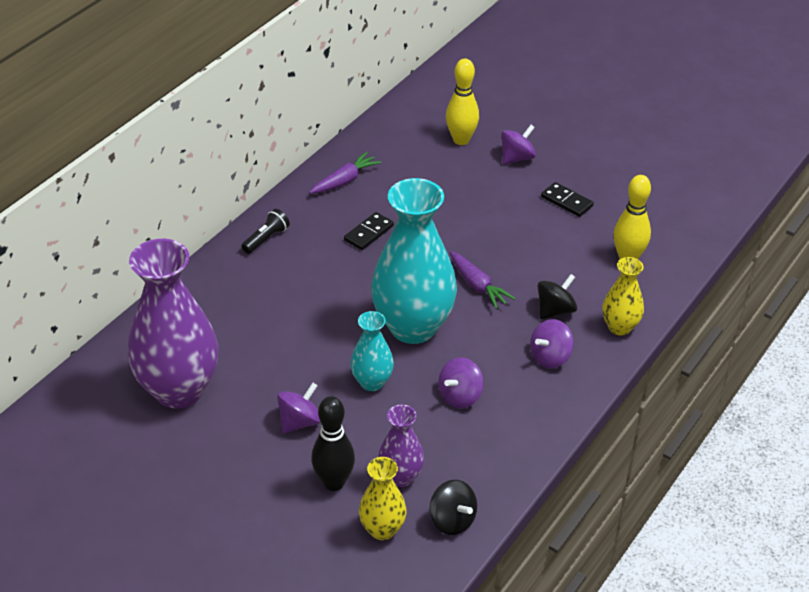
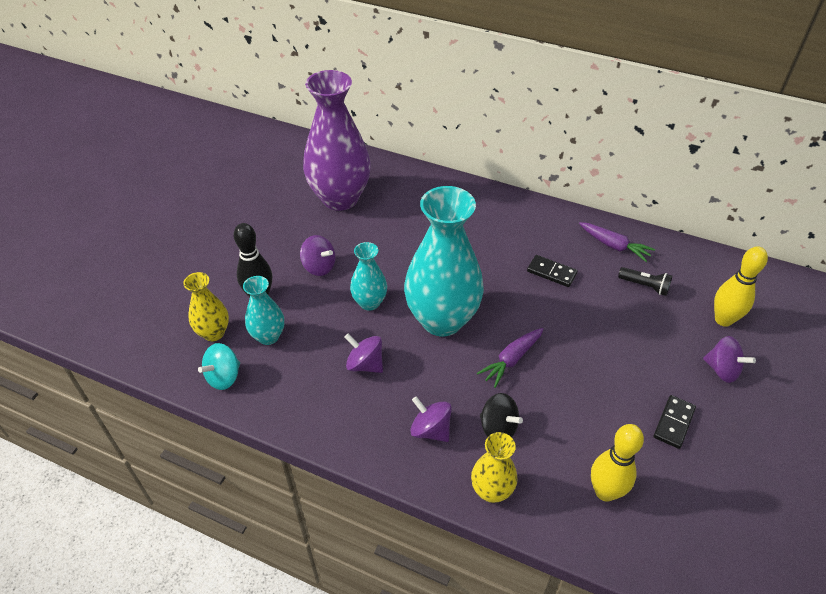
camera: 80 degrees right, 5 degrees up
black flashlight [241,209,290,254] -> black flashlight moved to [618,267,672,296]
purple vase [378,405,424,487] -> turquoise vase [243,276,284,345]
black spinning top [429,480,477,535] -> turquoise spinning top [198,343,240,390]

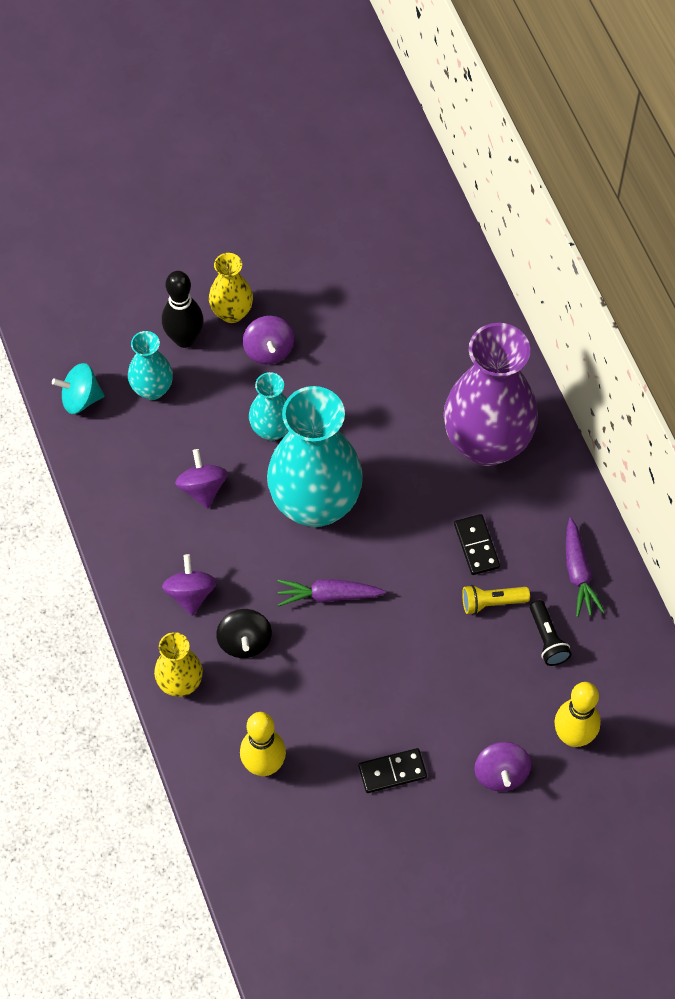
camera: 45 degrees right, 15 degrees up
yellow vase [183,272,229,341] -> yellow vase moved to [209,253,253,323]
purple vase [303,70,371,211] -> purple vase moved to [444,323,538,466]
none -> yellow flashlight [462,585,530,615]

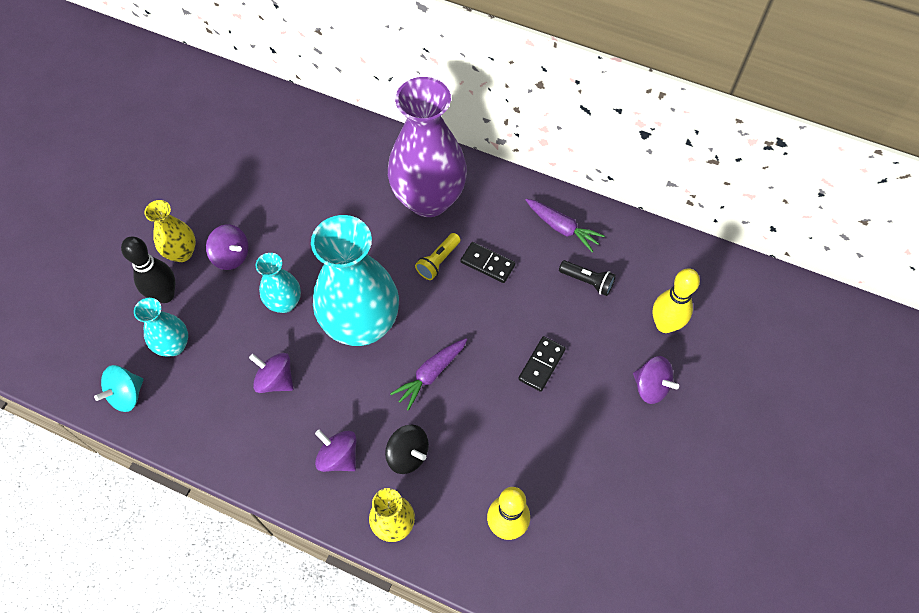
camera: 45 degrees left, 0 degrees up
black domino [358,748,427,793] -> black domino moved to [518,336,566,392]
yellow flashlight [462,585,530,615] -> yellow flashlight moved to [415,233,461,280]

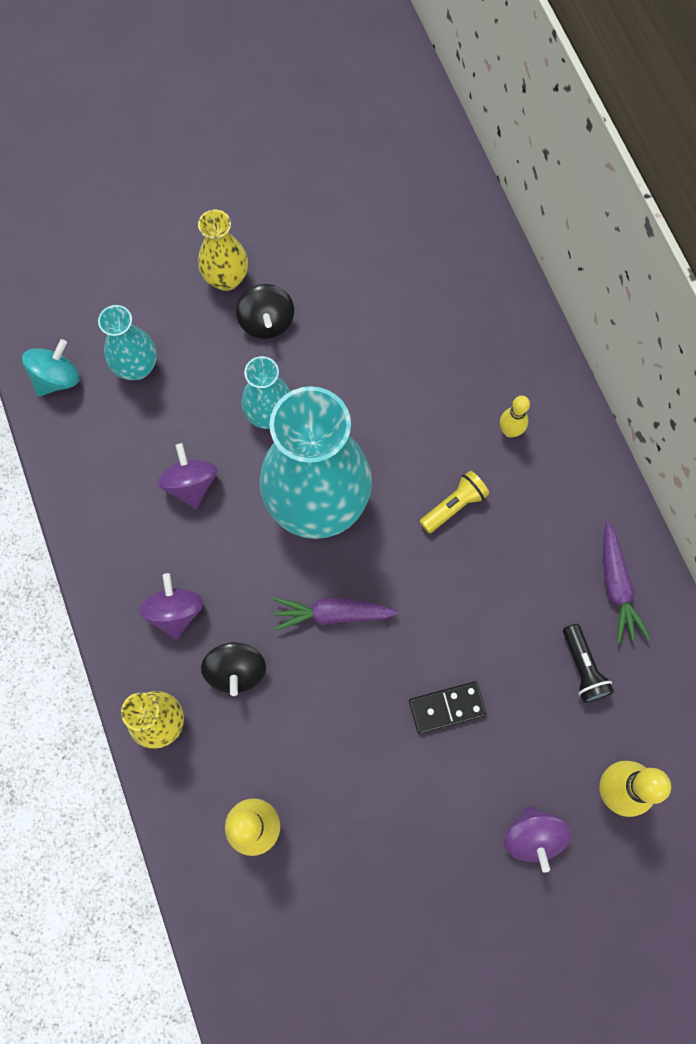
camera: 45 degrees right, 10 degrees up
turquoise spinning top [94,365,143,412] -> turquoise spinning top turned 135 degrees clockwise [22,339,80,397]
black bowling pin [121,236,175,303] -> none
purple spinning top [206,225,248,270] -> black spinning top [236,284,294,339]
purple vase [388,77,467,217] -> yellow bowling pin [500,396,530,438]
yellow flashlight [415,233,461,280] -> yellow flashlight turned 150 degrees clockwise [420,471,490,533]
black domino [460,242,516,283] -> none

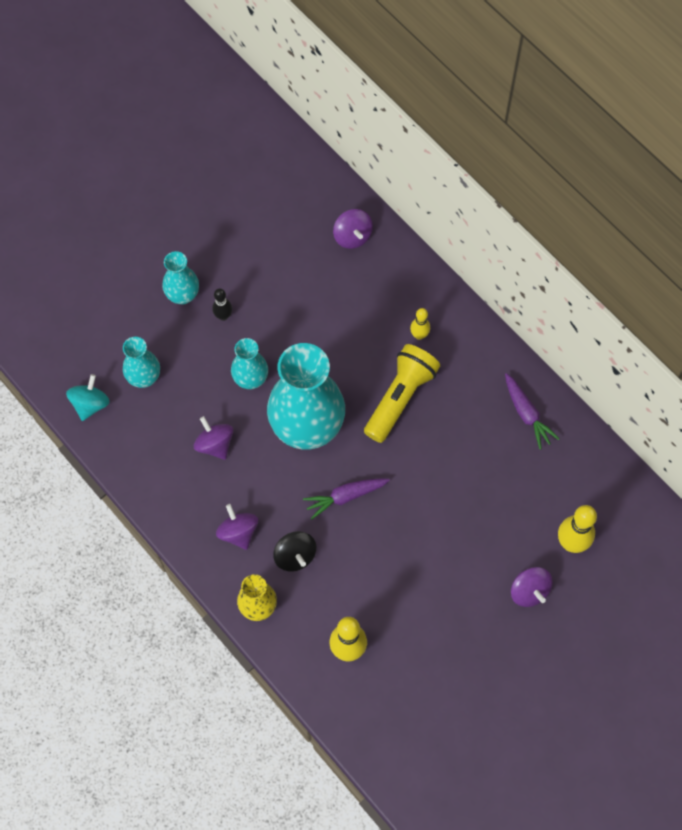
camera: 20 degrees left, 5 degrees down
yellow vase [198,210,248,291] -> turquoise vase [162,251,199,305]
black spinning top [236,284,294,339] -> black bowling pin [212,288,232,321]
black domino [409,681,487,734] -> none
yellow flashlight [420,471,490,533] -> yellow flashlight [364,344,440,443], size x1.90
black flashlight [563,624,614,703] -> none
none -> purple spinning top [333,209,373,249]

